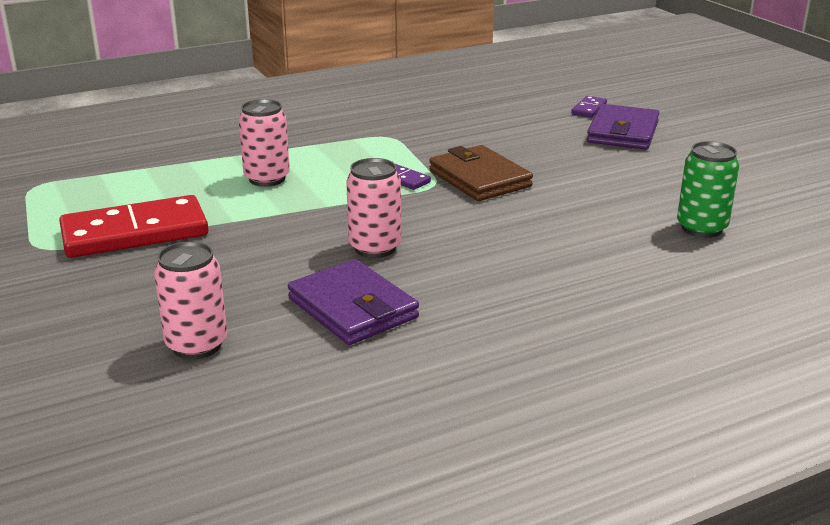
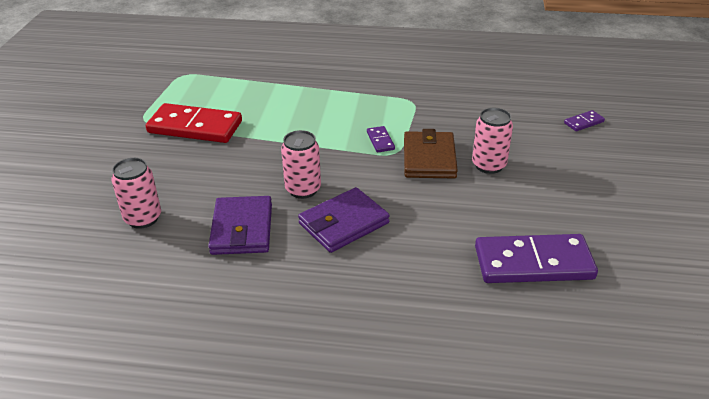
camera: 35 degrees right, 10 degrees up
pink can [239,99,290,187] -> pink can moved to [472,108,513,174]
purple wallet [587,104,659,150] -> purple wallet moved to [298,187,390,253]
green can [677,141,739,238] -> purple domino [475,234,598,283]

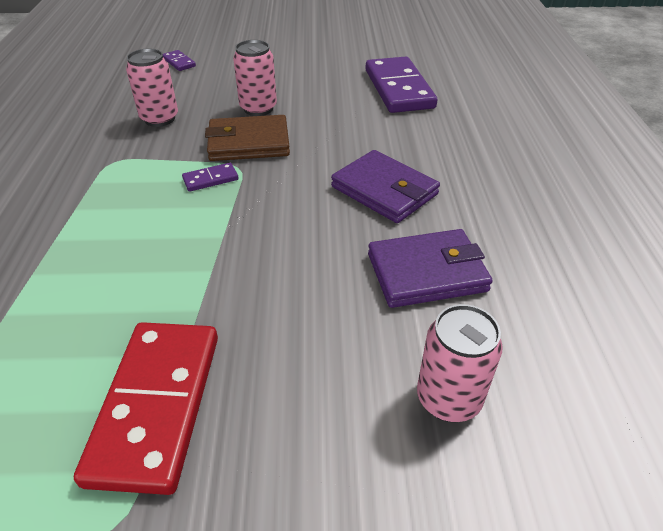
camera: 100 degrees left, 5 degrees up
pink can [281,130,321,199] -> pink can moved to [126,49,178,127]

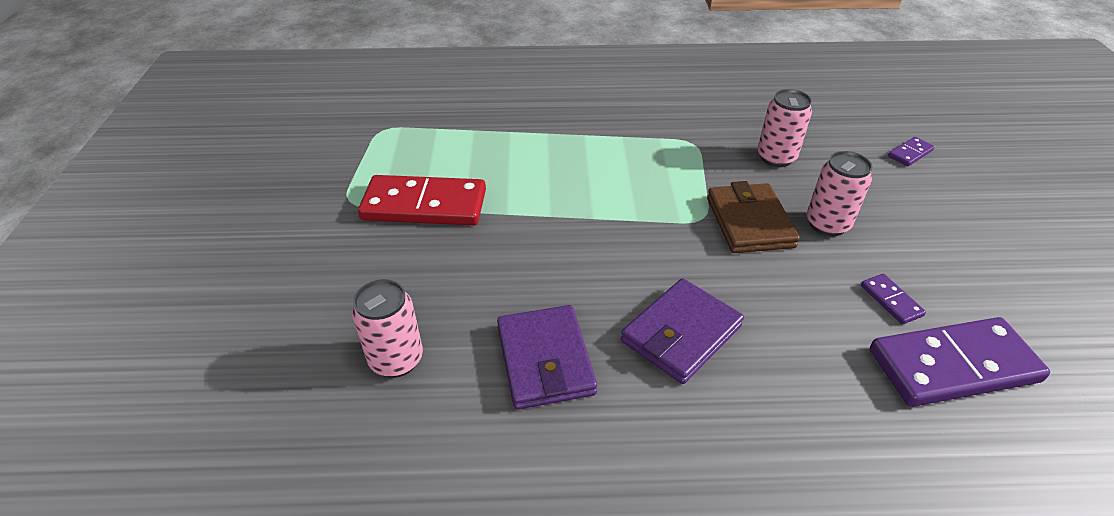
camera: 90 degrees right, 0 degrees up
purple domino [182,163,238,192] -> purple domino moved to [861,274,926,325]

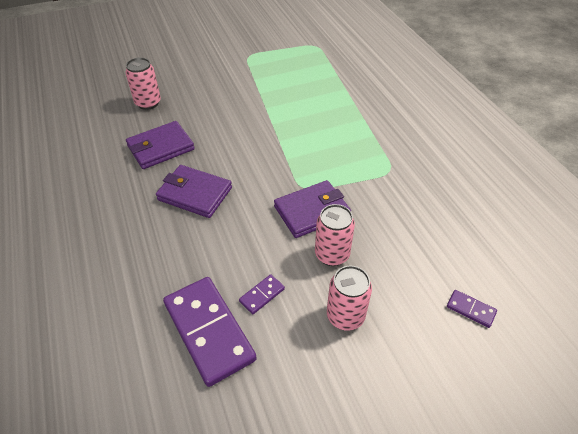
camera: 70 degrees right, 5 degrees up
red domino [358,175,486,225] -> none
brown wallet [707,181,800,253] -> purple wallet [274,180,351,238]
pink can [758,89,812,167] -> pink can moved to [327,266,372,331]

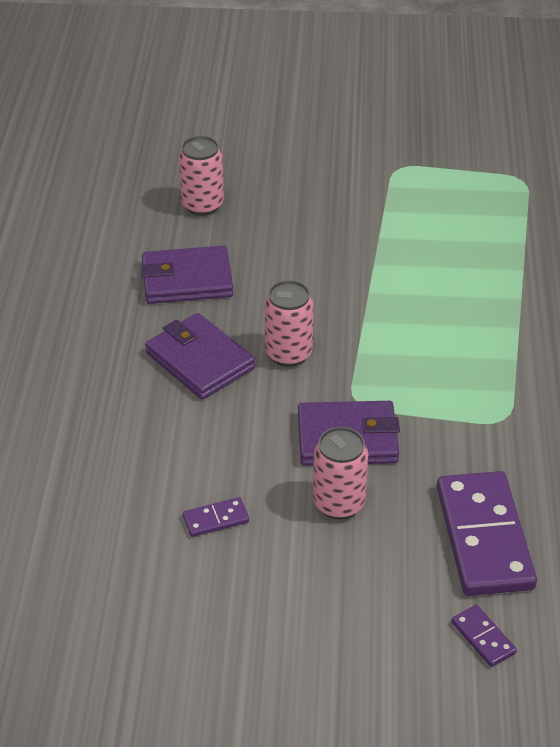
camera: 25 degrees right, 5 degrees down
purple domino [163,277,257,387] -> purple domino moved to [437,471,537,596]
pink can [327,266,372,331] -> pink can moved to [265,280,314,367]

